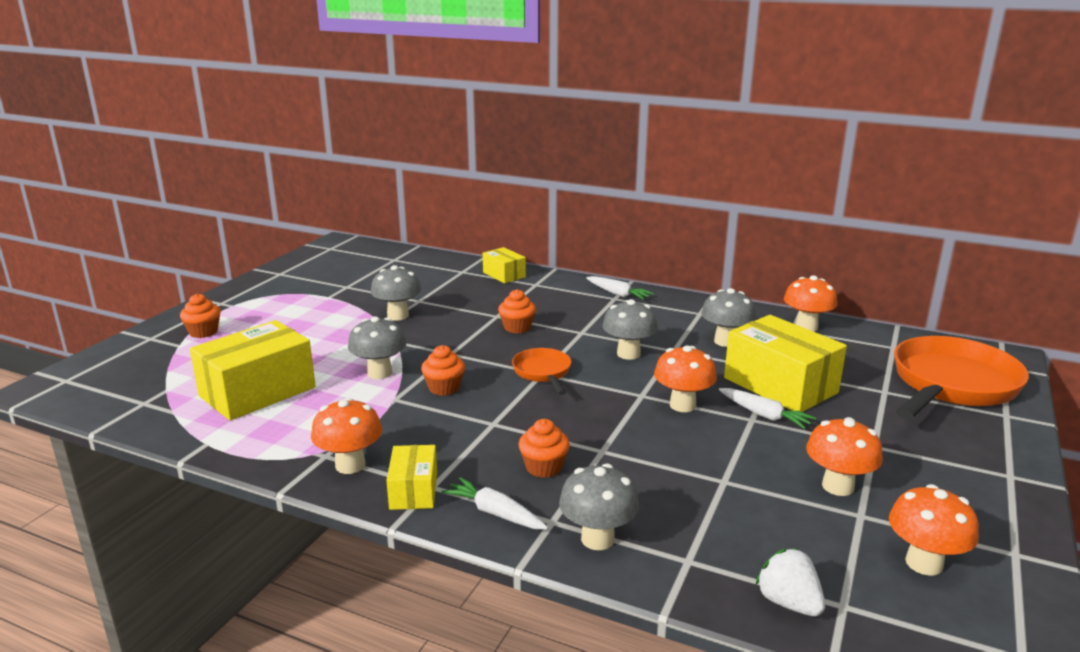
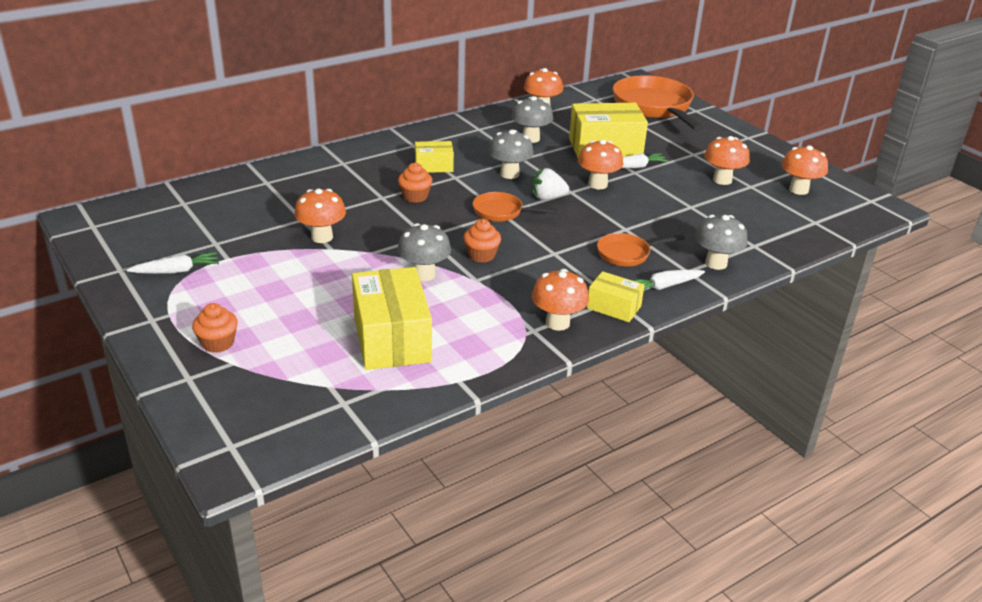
camera: 60 degrees left, 10 degrees up
grey mushroom [371,265,422,320] -> orange mushroom [294,188,346,243]
yellow box [483,247,526,283] -> yellow box moved to [415,141,454,173]
orange cupcake [518,419,570,478] -> orange pan [597,233,685,266]
white carrot [586,276,654,300] -> white carrot moved to [127,252,219,274]
white strawberry [756,548,825,616] -> white strawberry moved to [532,168,569,200]

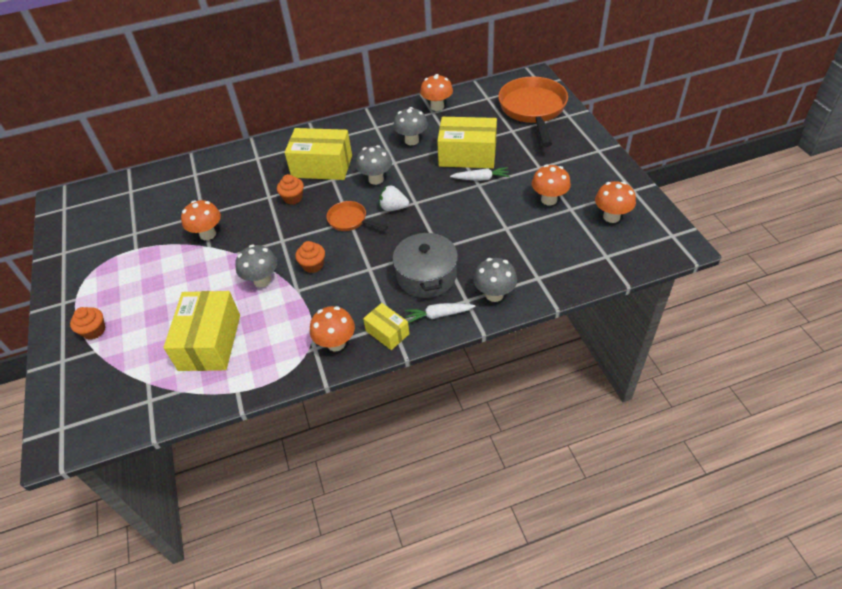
camera: 20 degrees right, 15 degrees up
white carrot [127,252,219,274] -> none
yellow box [415,141,454,173] -> yellow box [285,128,352,180], size x1.88
orange mushroom [578,140,623,189] -> none
orange pan [597,233,685,266] -> grey pot [393,231,458,298]

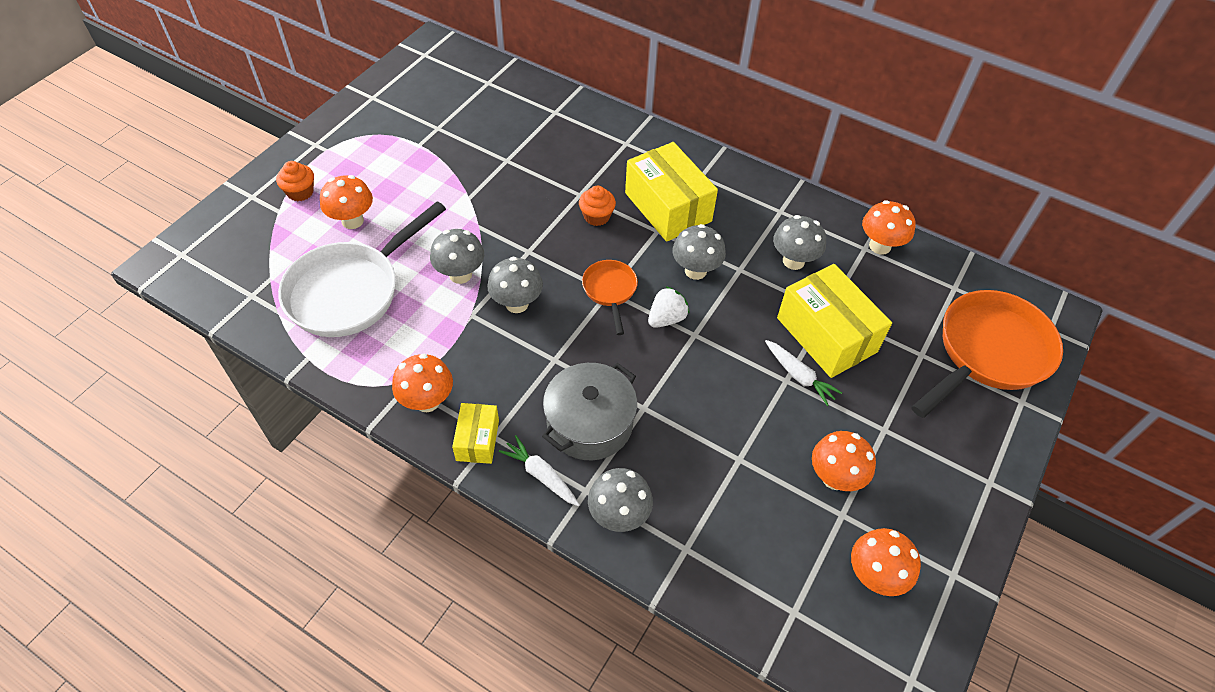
camera: 45 degrees right, 5 degrees up
yellow box [163,291,240,371] -> white pan [278,201,446,337]
orange mushroom [181,200,221,240] -> orange mushroom moved to [320,175,373,229]
orange cupcake [295,241,325,273] -> grey mushroom [487,257,543,313]
white strawberry [379,185,409,211] -> white strawberry turned 75 degrees clockwise [648,286,690,328]

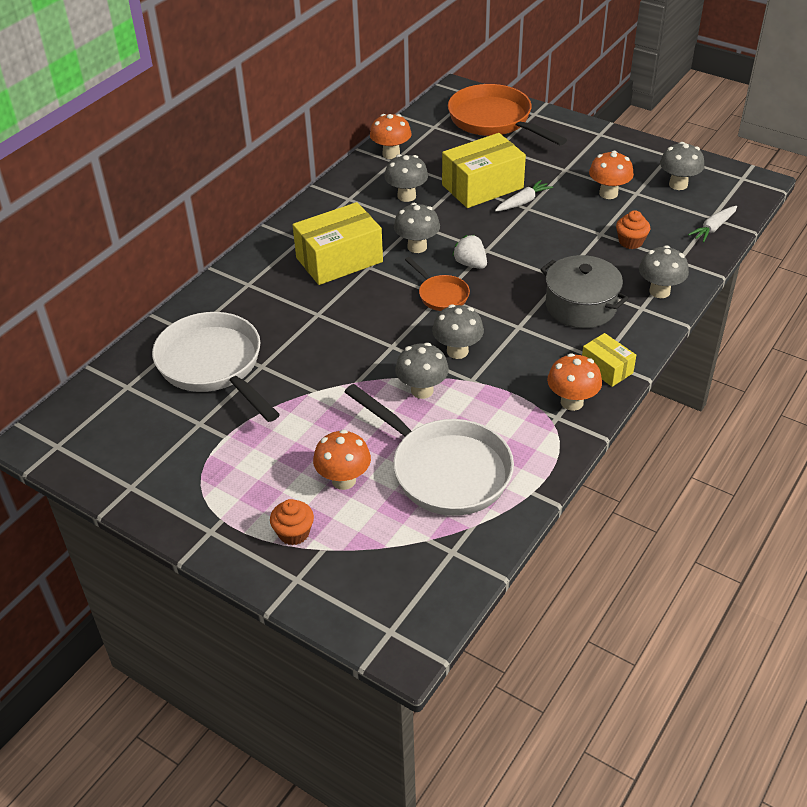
camera: 85 degrees left, 10 degrees down
yellow box [452,403,499,464] -> yellow box turned 45 degrees clockwise [582,333,636,387]
white carrot [499,435,580,506] -> white carrot moved to [688,206,737,243]
orange cupcake [579,186,616,226] -> orange cupcake moved to [616,210,650,249]
orange pan [582,260,638,335] -> orange pan turned 120 degrees counterclockwise [405,257,470,311]
orange mushroom [851,528,921,596] -> grey mushroom [660,142,704,190]
none -> white pan [152,312,280,422]

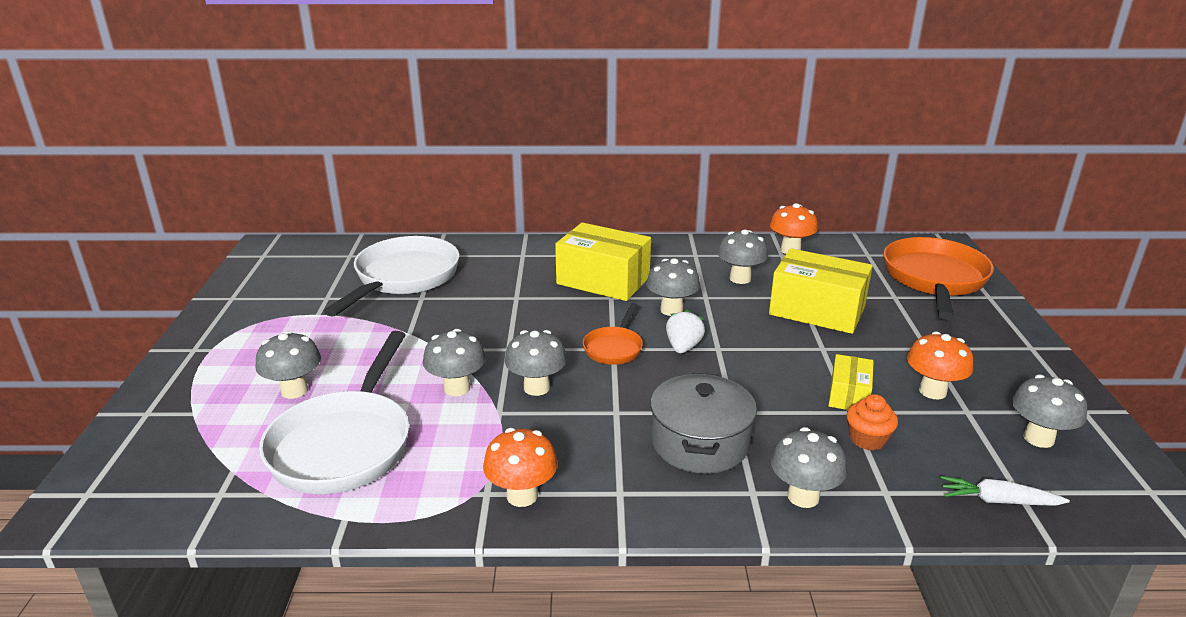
camera: 55 degrees right, 15 degrees down
orange cupcake [270,499,314,545] -> none
orange mushroom [313,430,371,490] -> grey mushroom [255,331,321,399]
white carrot [495,180,553,211] -> none
yellow box [582,333,636,387] -> yellow box moved to [828,354,874,410]

